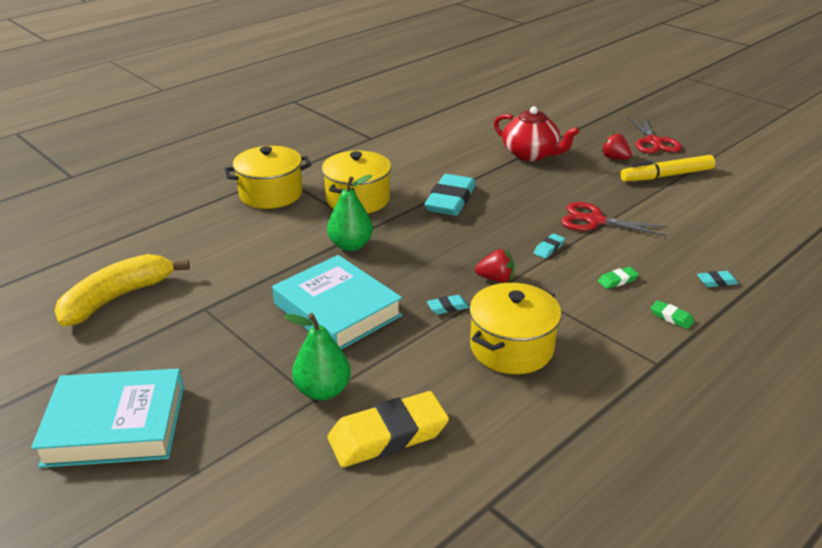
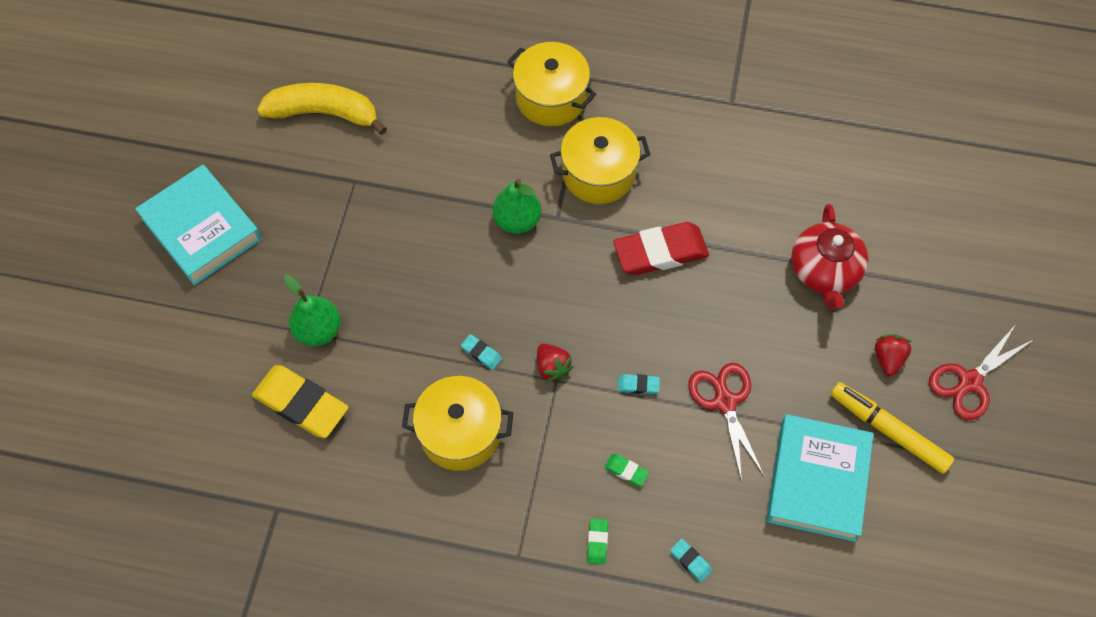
camera: 55 degrees right, 30 degrees up
turquoise book [272,255,402,349] -> turquoise book moved to [766,414,874,542]
turquoise eraser [424,174,476,216] -> red eraser [613,222,709,275]

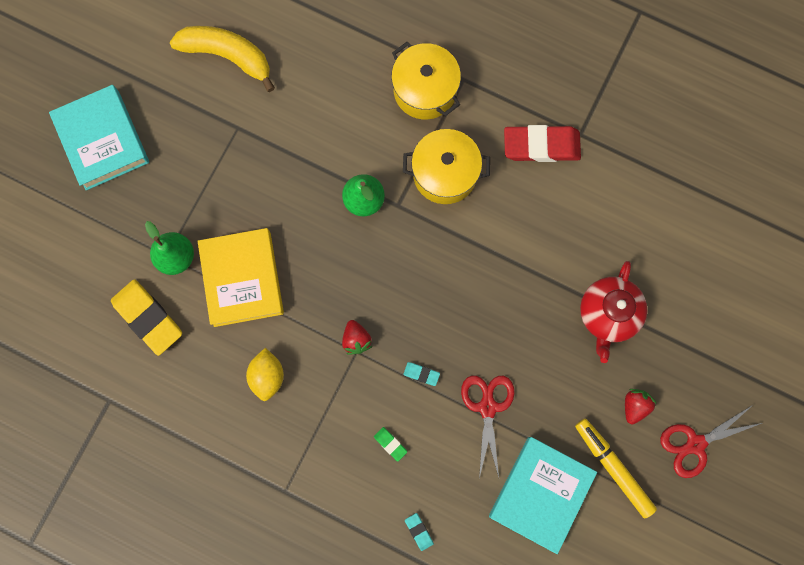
camera: 15 degrees right, 15 degrees up
yellow pot [402,376,513,471] -> yellow lemon [246,348,284,401]
turquoise eraser [461,334,502,370] -> none
green eraser [587,518,608,565] -> none
red eraser [613,222,709,275] -> red eraser moved to [504,125,581,162]
none -> yellow book [198,228,284,327]

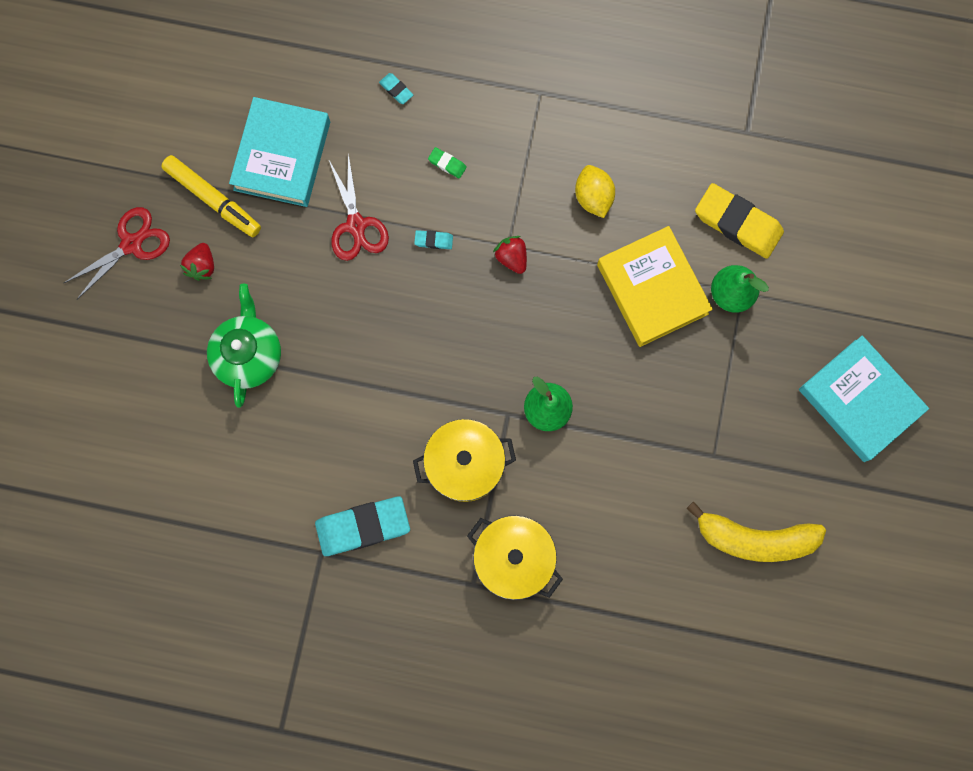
camera: 165 degrees right, 0 degrees up
red eraser [504,125,581,162] -> turquoise eraser [315,496,410,556]
red teapot [580,261,647,363] -> green teapot [207,284,281,408]

